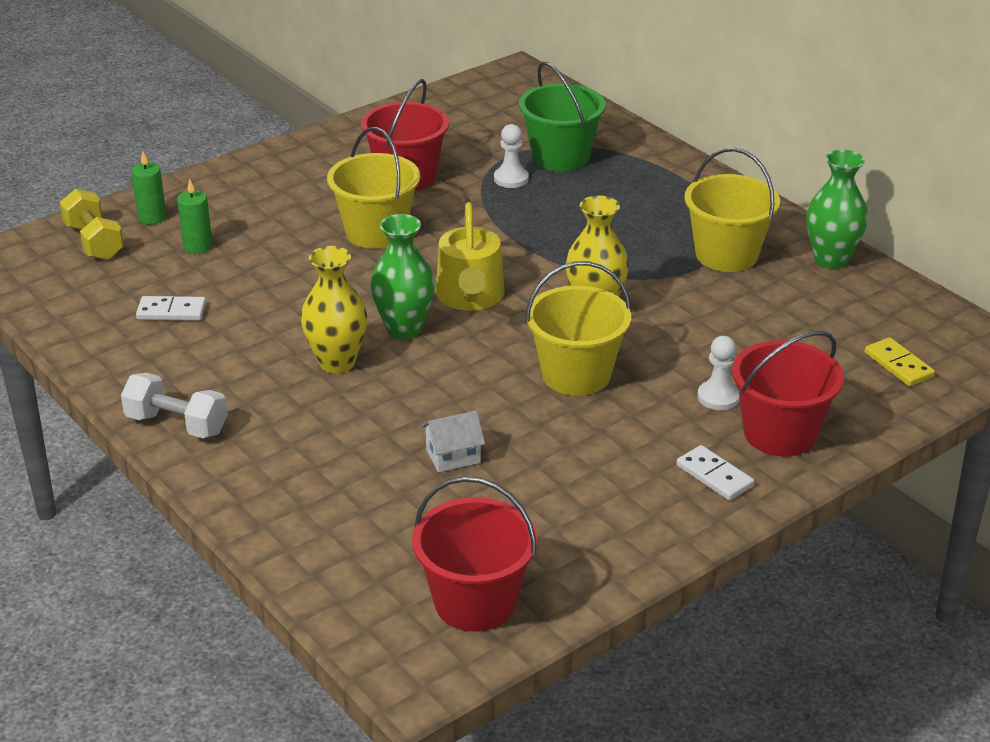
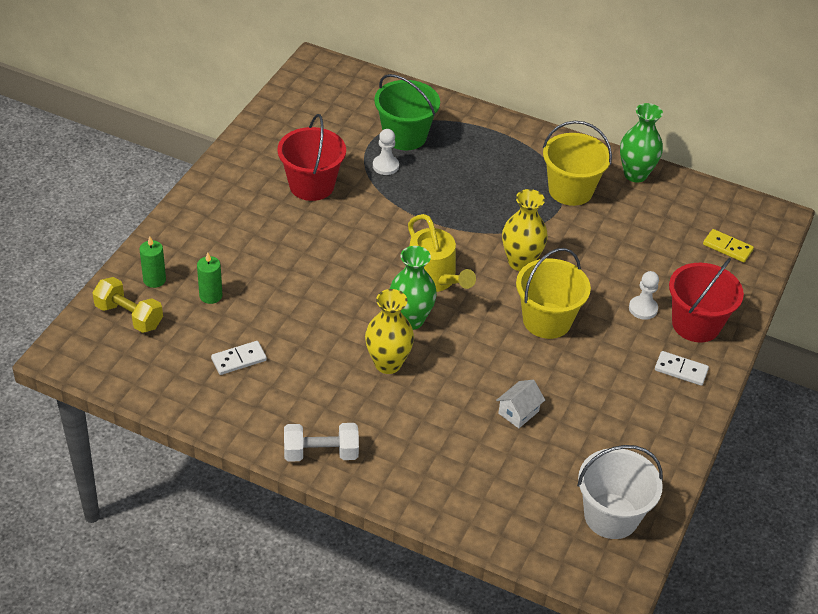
camera: 30 degrees left, 10 degrees up
yellow bucket [327,127,420,249] -> none
red bucket [412,476,537,632] -> white bucket [577,445,663,539]

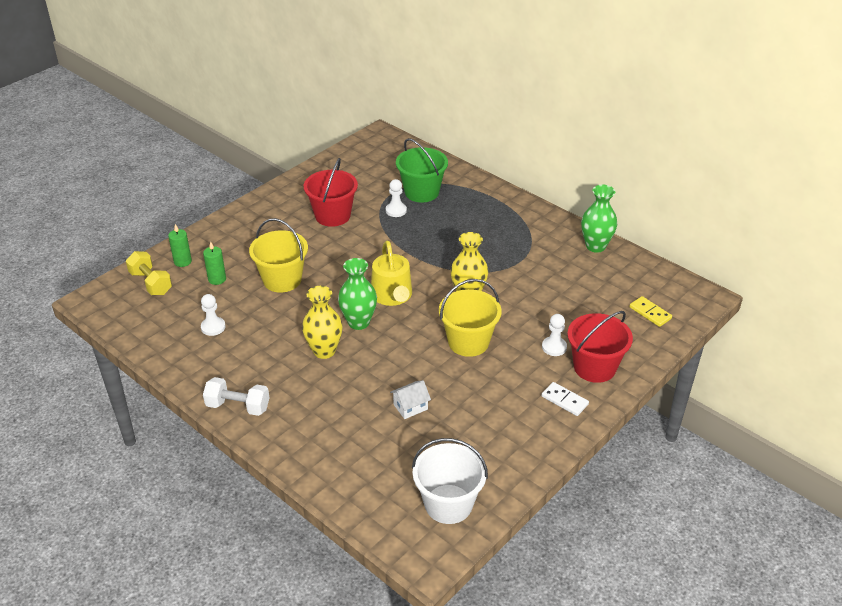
camera: 20 degrees right, 5 degrees down
white domino [211,341,267,375] -> white pawn [201,294,226,336]
yellow bucket [543,121,612,206] -> yellow bucket moved to [249,218,308,293]

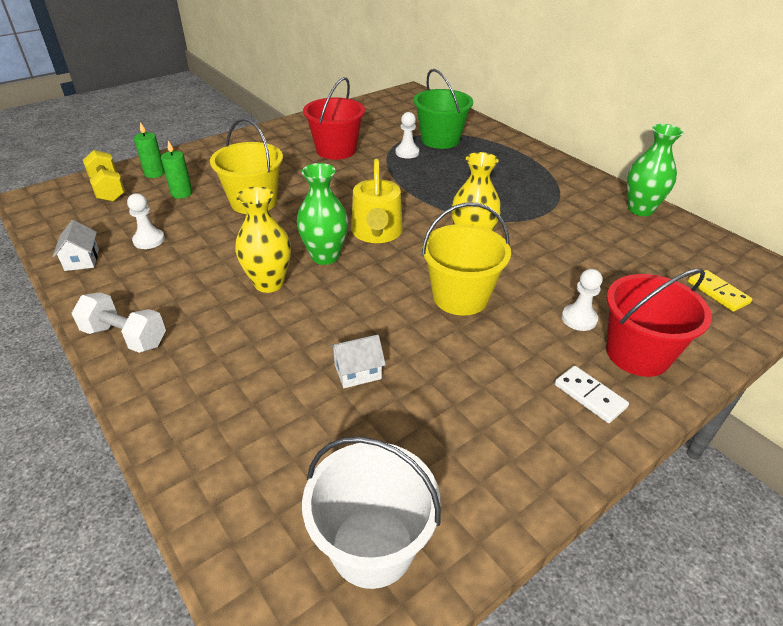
camera: 10 degrees right, 0 degrees up
none -> white house [53,220,99,271]

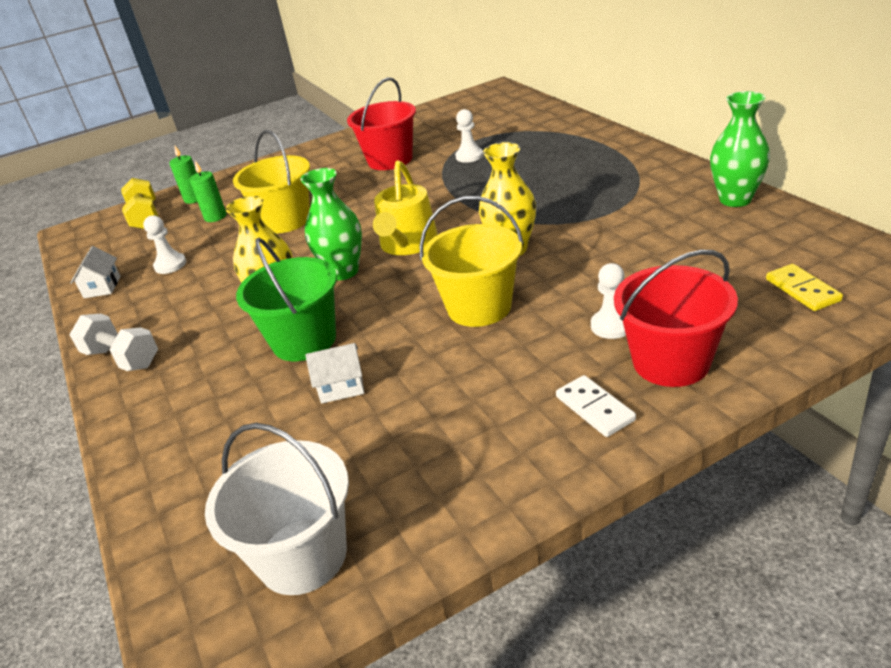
camera: 15 degrees right, 5 degrees down
green bucket [414,69,473,149] -> green bucket moved to [236,238,337,361]

